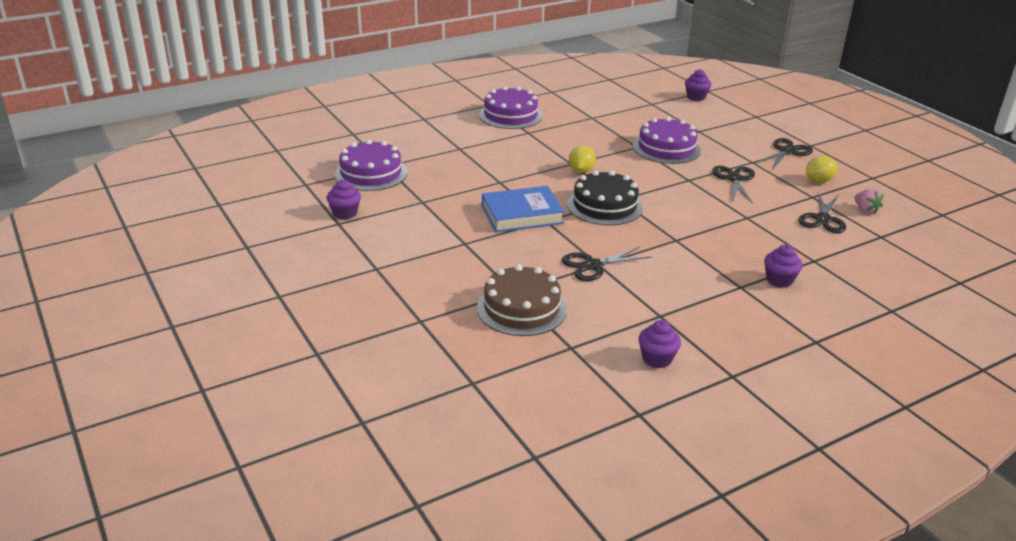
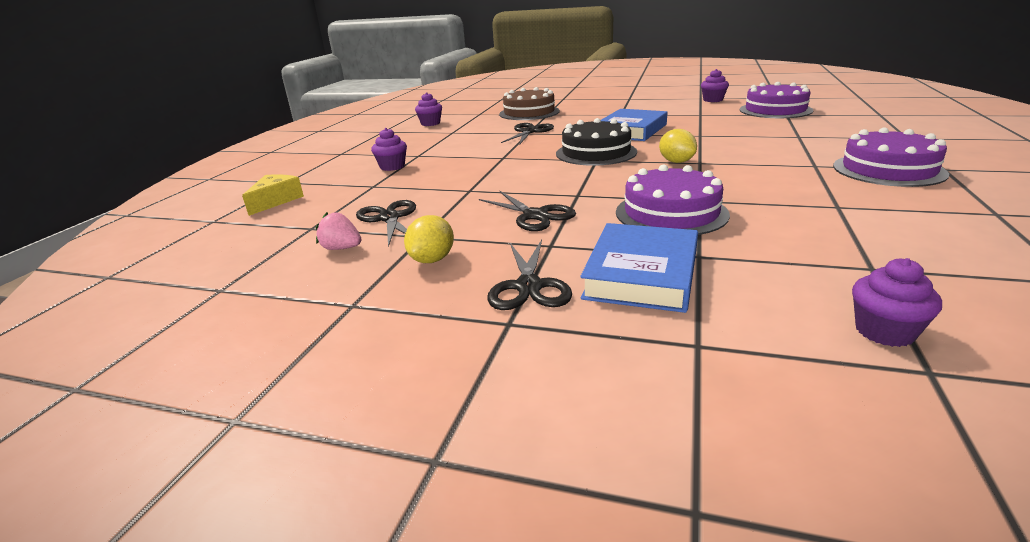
camera: 140 degrees right, 5 degrees down
none -> yellow cheese [242,174,304,216]
none -> blue book [580,223,698,313]

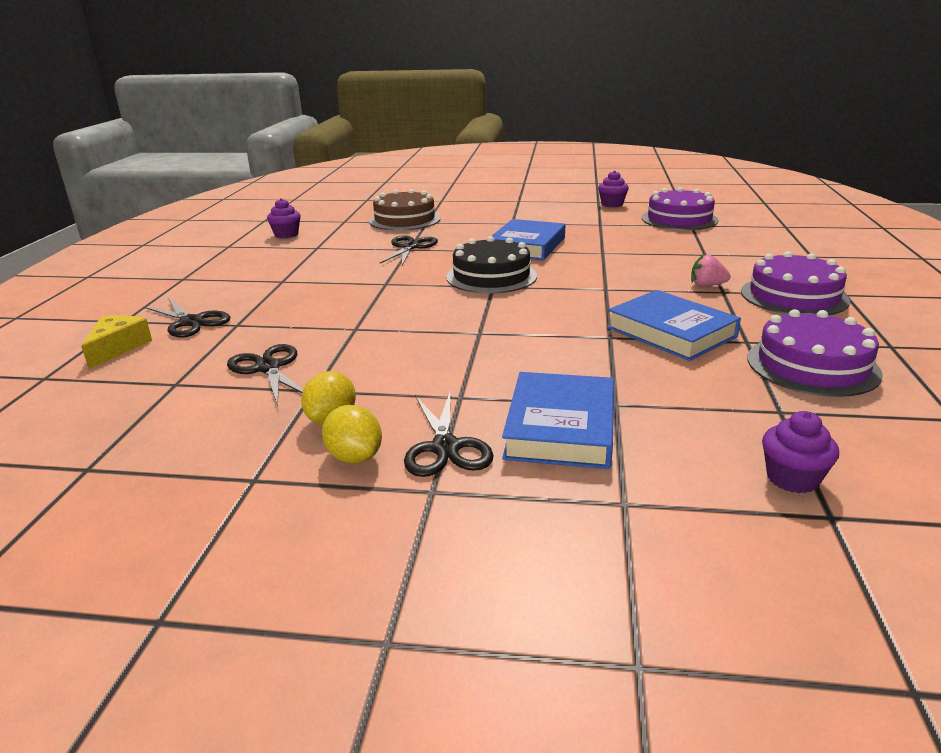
camera: 10 degrees left, 0 degrees up
pink strawberry [316,212,362,250] -> pink strawberry moved to [691,254,731,287]
purple cupcake [371,128,407,171] -> none
black scissors [479,191,576,231] -> black scissors moved to [143,298,230,338]
purple cake [616,165,730,235] -> purple cake moved to [747,309,883,397]
yellow lemon [659,129,697,163] -> yellow lemon moved to [322,405,382,463]
none -> blue book [607,290,741,361]

